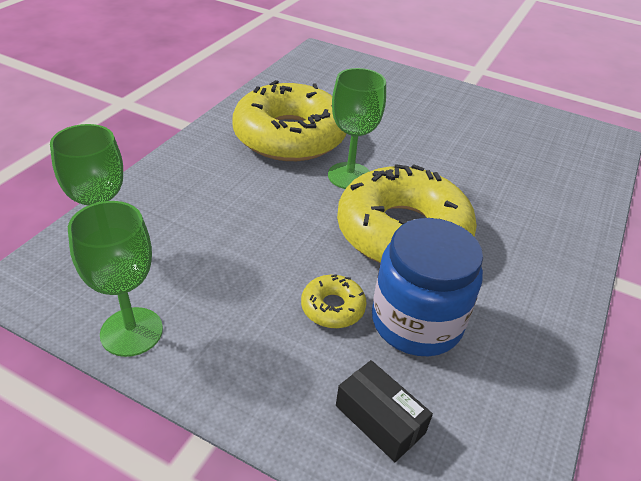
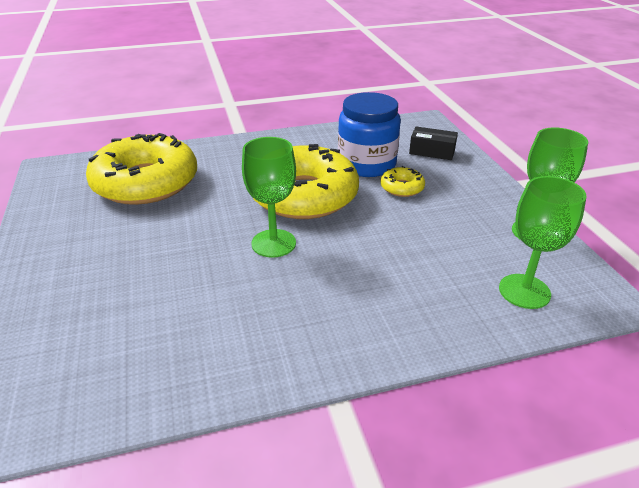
camera: 130 degrees left, 5 degrees down
yellow donut [232,80,346,161] -> yellow donut moved to [86,133,197,205]
black box [336,360,433,462] -> black box turned 75 degrees counterclockwise [409,126,458,160]

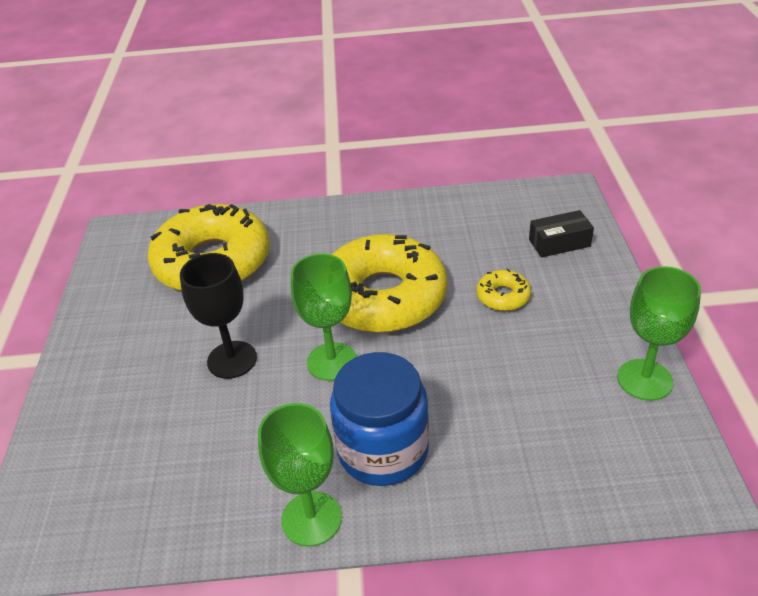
camera: 15 degrees right, 5 degrees up
blue jar [338,92,401,177] -> blue jar moved to [330,352,429,486]
black box [409,126,458,160] -> black box turned 45 degrees counterclockwise [529,210,594,258]
green goblet [499,176,586,309] -> green goblet moved to [258,403,342,547]
none -> black goblet [180,253,257,379]

